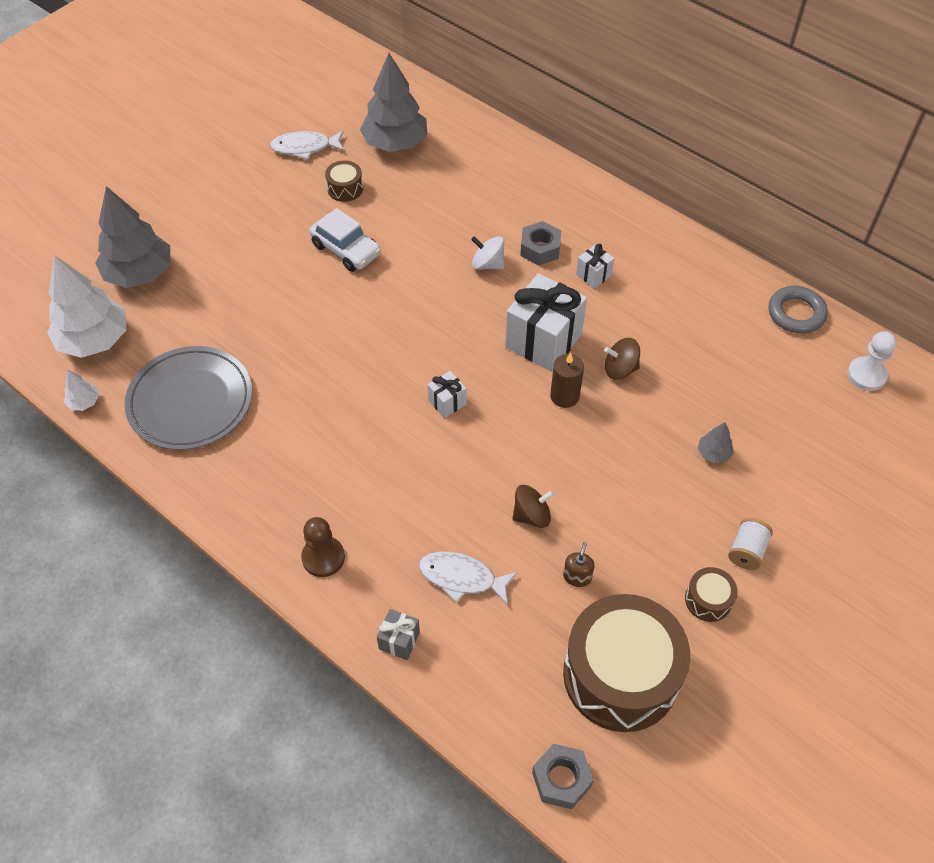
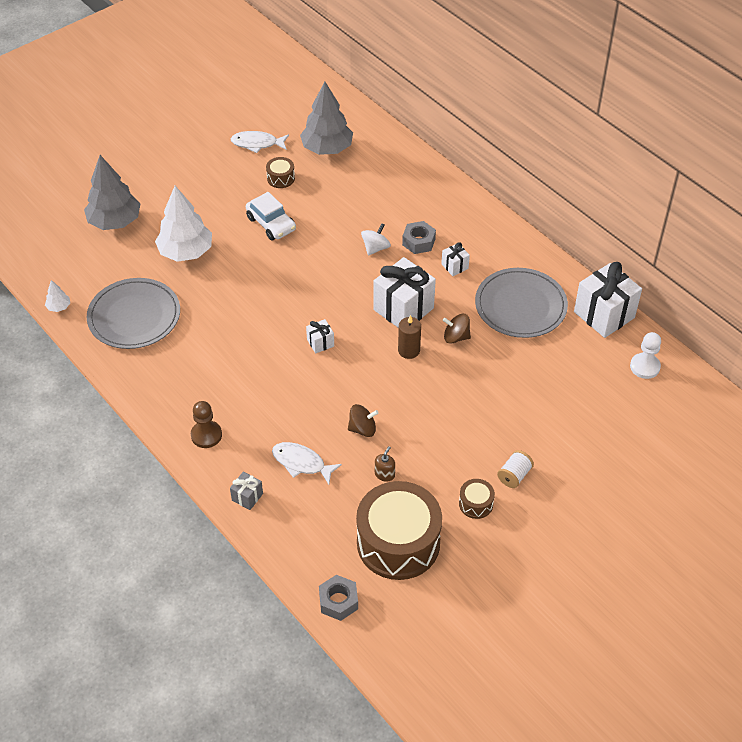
camera: 10 degrees right, 5 degrees down
white tree [47,255,126,358] -> white tree moved to [155,186,212,262]
white spinning top [471,236,504,270] -> white spinning top turned 90 degrees clockwise [361,223,391,256]
grey tree [698,422,734,463] -> none
grey ring [769,286,827,334] -> white gift [574,262,642,338]
none -> grey plate [475,268,568,338]

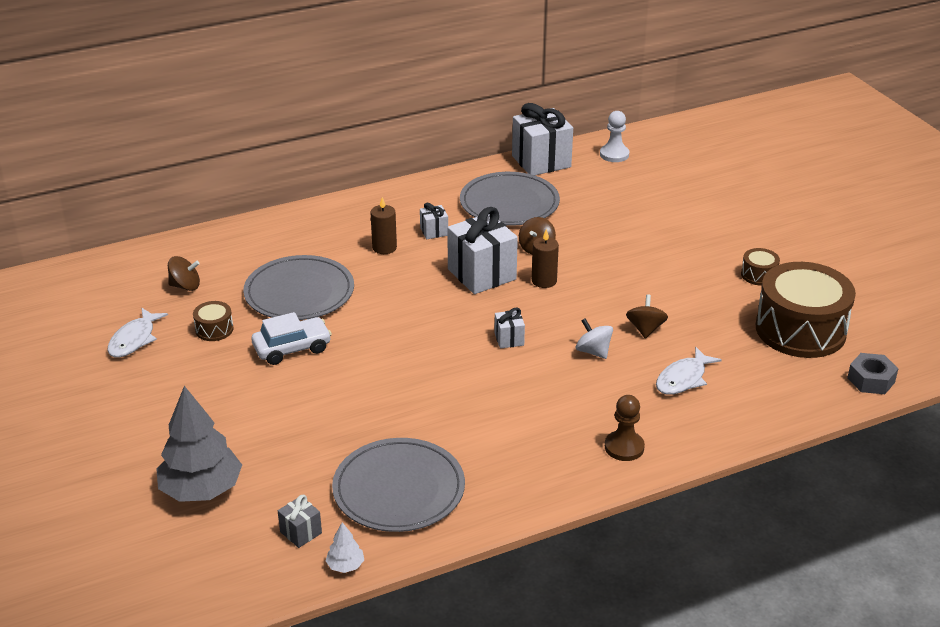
camera: 75 degrees left, 15 degrees down
white tree [155,186,212,262] -> none
grey gift [230,472,263,510] -> grey gift moved to [278,495,322,548]
grey tree [300,82,353,155] -> brown spinning top [168,256,200,291]
white spinning top [361,223,391,256] -> white spinning top moved to [576,318,613,359]
brown soap dispenser [375,446,395,482] -> none
grey nut [402,221,436,254] -> brown candle [370,197,397,254]
white spool [497,450,534,488] -> none
none -> grey plate [243,255,354,320]

